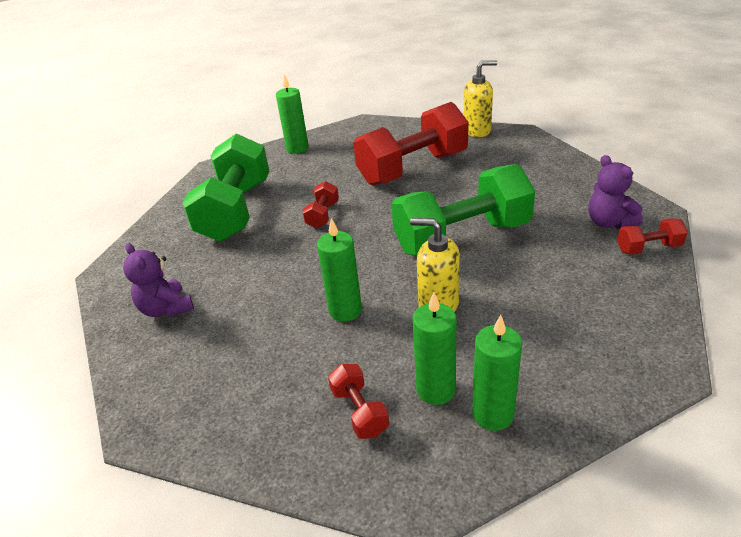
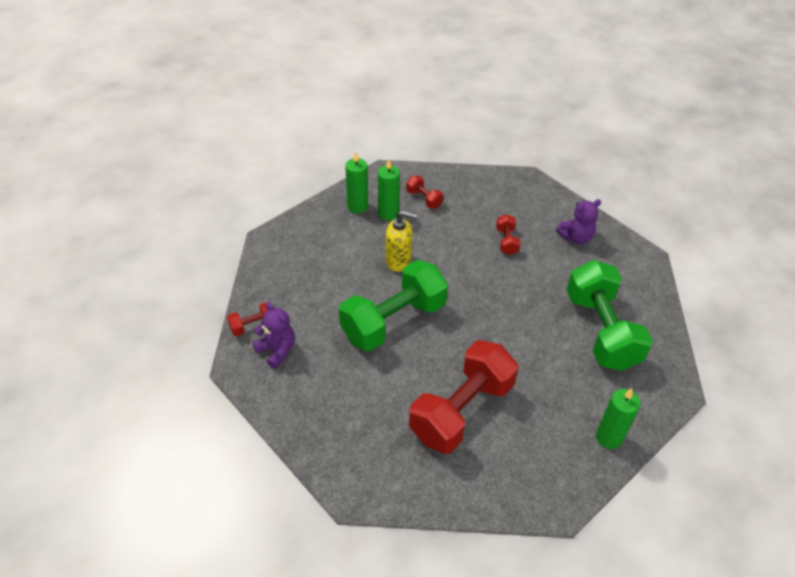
camera: 160 degrees right, 10 degrees up
purple teddy bear [123,243,194,317] -> purple teddy bear turned 120 degrees clockwise [556,199,601,244]
red dumbbell [302,181,339,229] -> red dumbbell moved to [496,214,521,255]
green candle [317,218,362,322] -> none
yellow soap dispenser [464,60,497,137] -> none

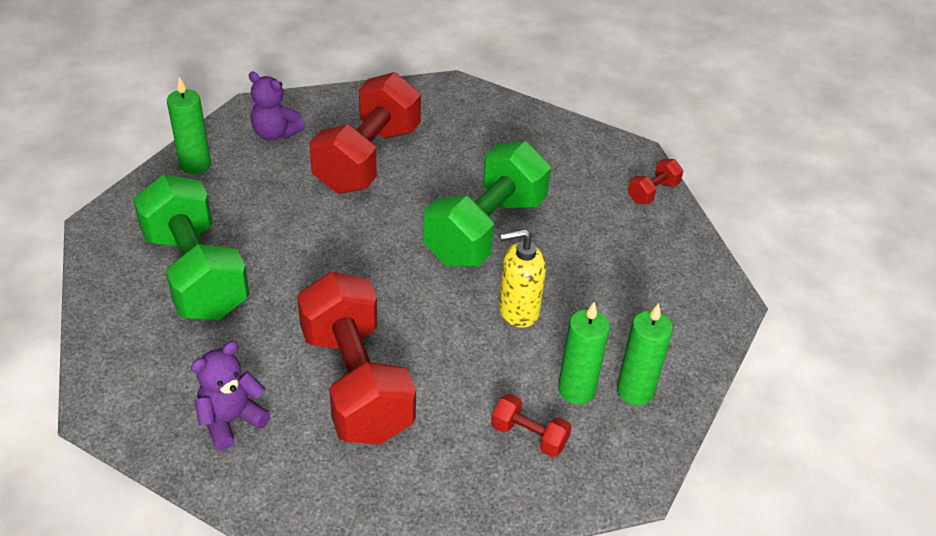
camera: 160 degrees right, 5 degrees down
purple teddy bear [253,302,295,369] -> purple teddy bear moved to [249,72,305,141]
red dumbbell [496,214,521,255] -> red dumbbell [297,272,416,445], size x2.34

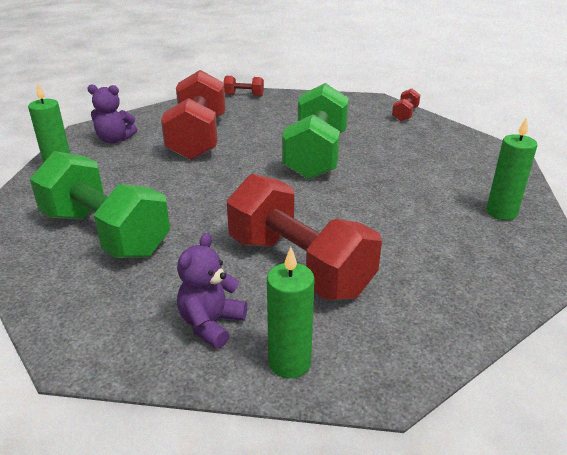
camera: 20 degrees left, 10 degrees down
red dumbbell [491,394,572,458] -> red dumbbell moved to [224,76,264,96]
yellow soap dispenser [499,229,546,328] -> none
green candle [558,302,610,404] -> green candle moved to [267,247,315,379]

